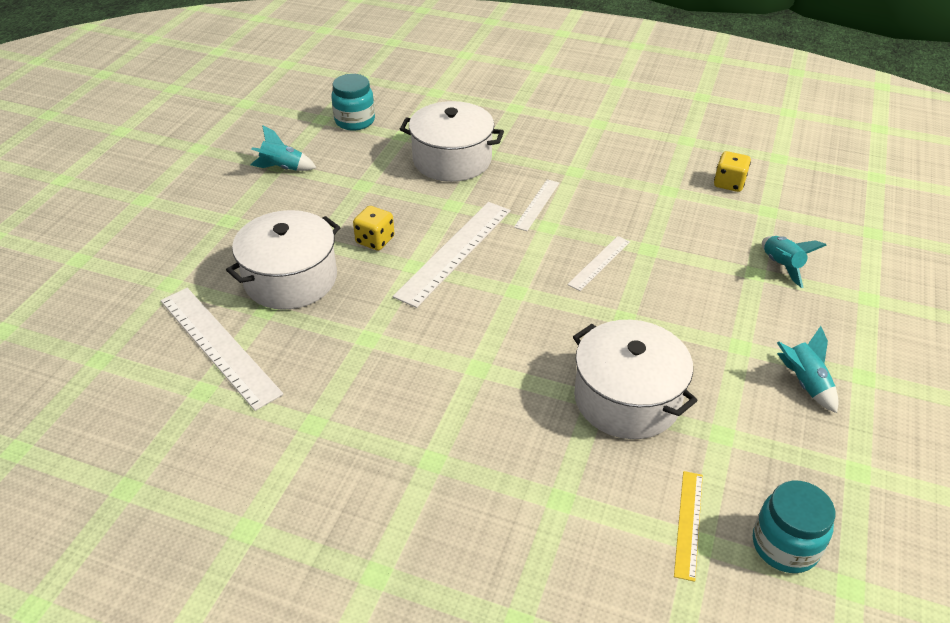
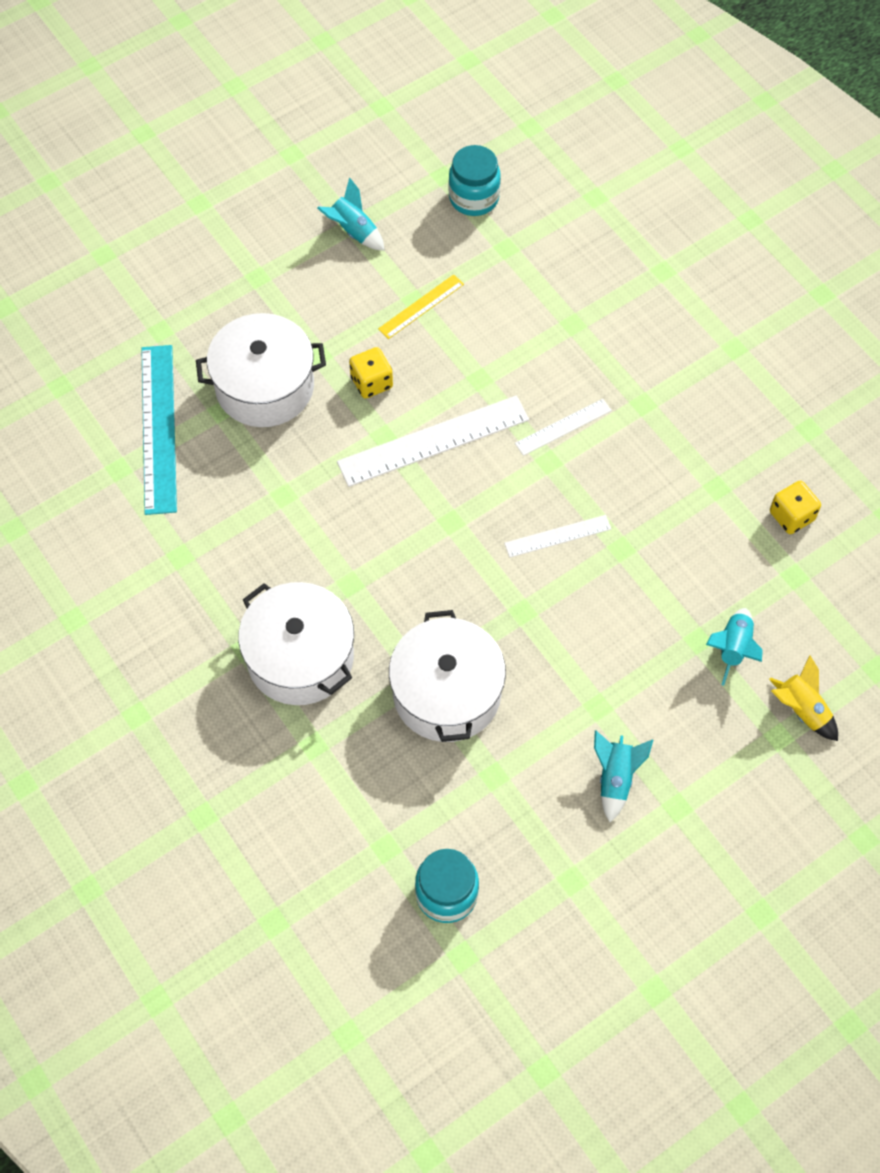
camera: 35 degrees right, 20 degrees up
white ruler [160,288,284,411] -> turquoise ruler [141,345,177,515]
white pot [400,101,504,182] -> white pot moved to [238,582,354,705]
yellow ruler [674,471,703,582] -> yellow ruler moved to [378,274,464,339]
none -> yellow rocket [769,655,838,741]

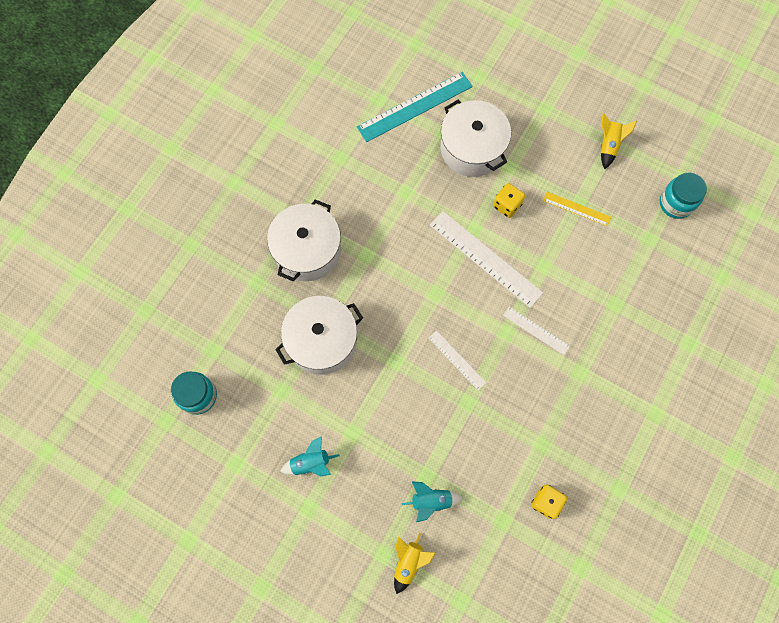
camera: 65 degrees right, 10 degrees up
turquoise rocket [317,177,385,251] -> yellow rocket [601,113,637,169]

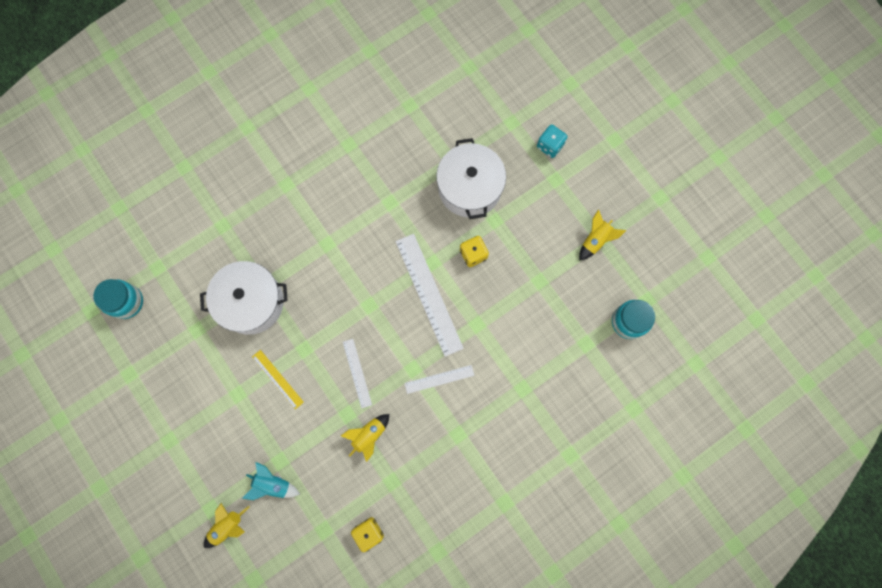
camera: 25 degrees right, 5 degrees up
white pot [267,200,341,282] -> none
turquoise rocket [281,436,340,476] -> none
turquoise ruler [357,72,473,142] -> none
white ruler [503,307,570,355] -> white ruler turned 75 degrees counterclockwise [404,365,474,394]
yellow ruler [543,192,611,226] -> yellow ruler moved to [252,350,304,410]
none -> yellow rocket [341,414,389,462]
none -> turquoise dice [537,124,568,158]

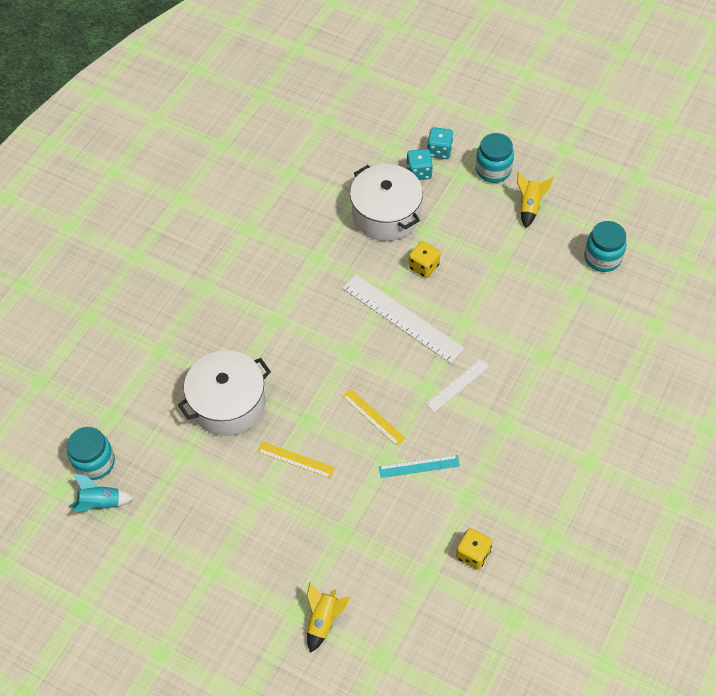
camera: 25 degrees left, 20 degrees down
turquoise rocket [242,462,300,500] -> turquoise rocket moved to [69,473,134,511]
yellow rocket [341,414,389,462] -> turquoise ruler [379,455,460,478]
white ruler [343,339,372,408] -> yellow ruler [342,389,405,446]
none -> turquoise dice [406,149,433,180]
none -> turquoise jar [476,133,514,183]

